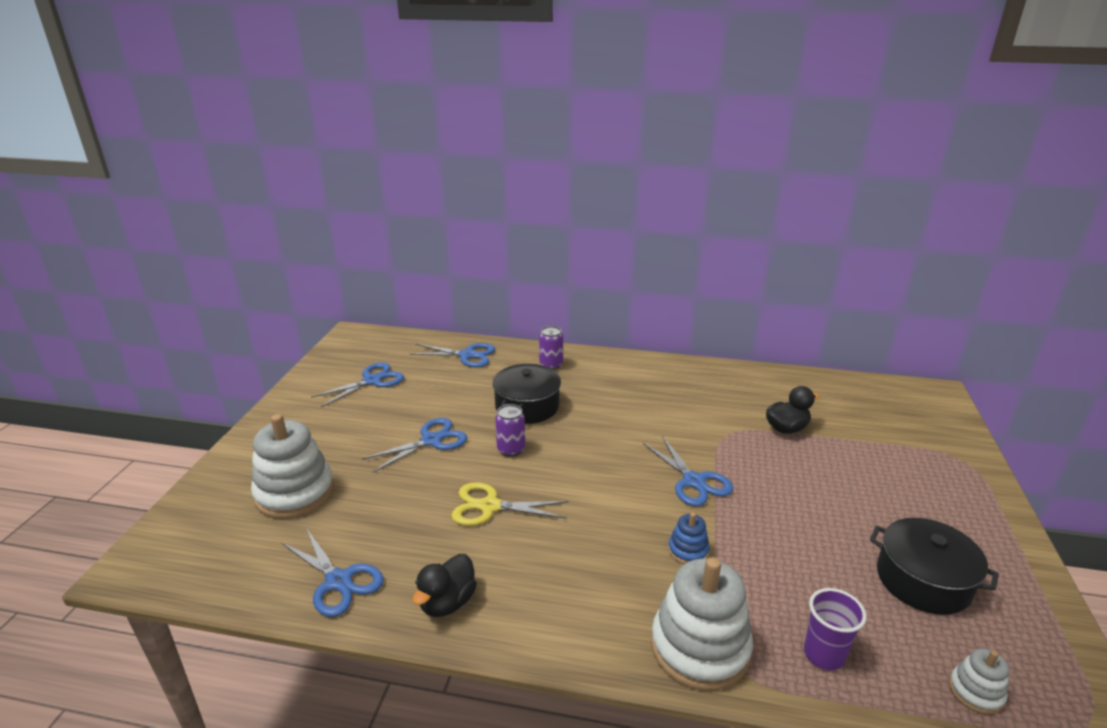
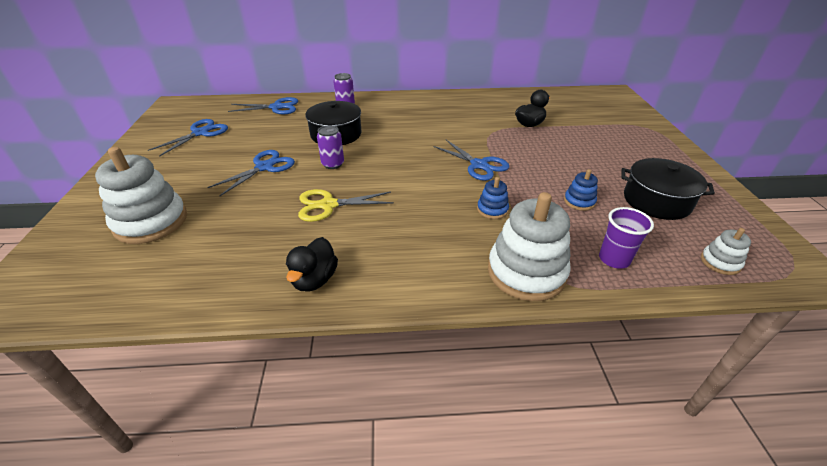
camera: 15 degrees left, 10 degrees up
blue scissors [281,528,384,617] -> none
none -> blue stacking toy [564,169,598,211]

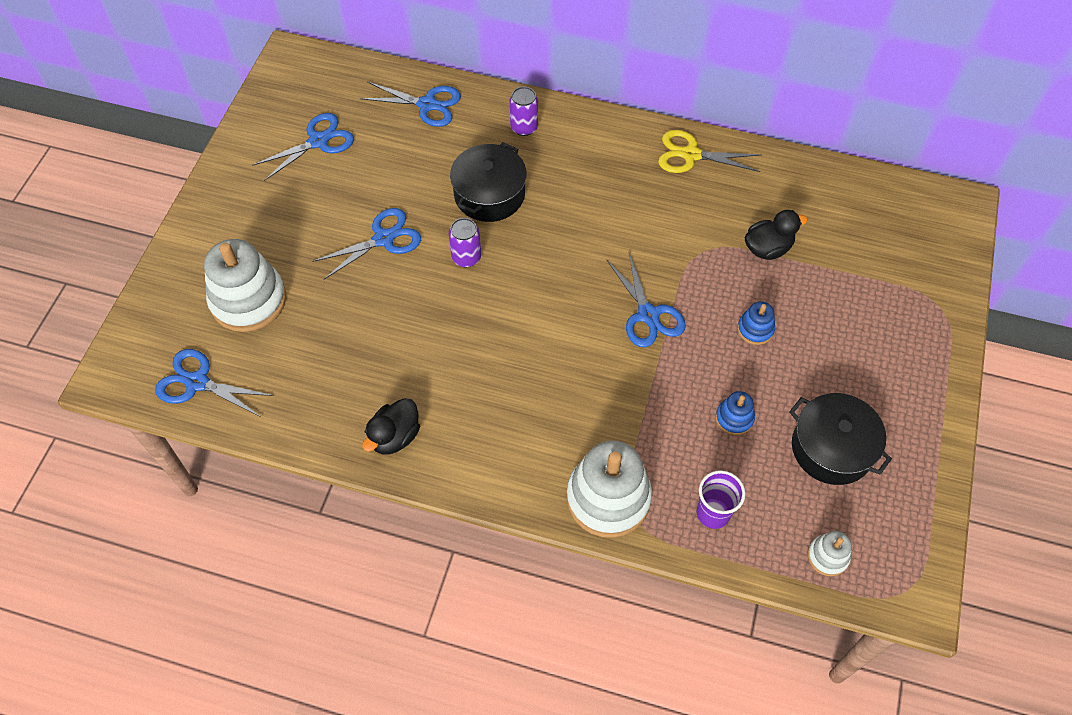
camera: 20 degrees right, 20 degrees up
yellow scissors [298,189,394,222] -> yellow scissors moved to [658,130,762,173]
blue stacking toy [477,177,509,219] -> blue stacking toy moved to [737,301,775,345]
none -> blue scissors [155,349,274,417]

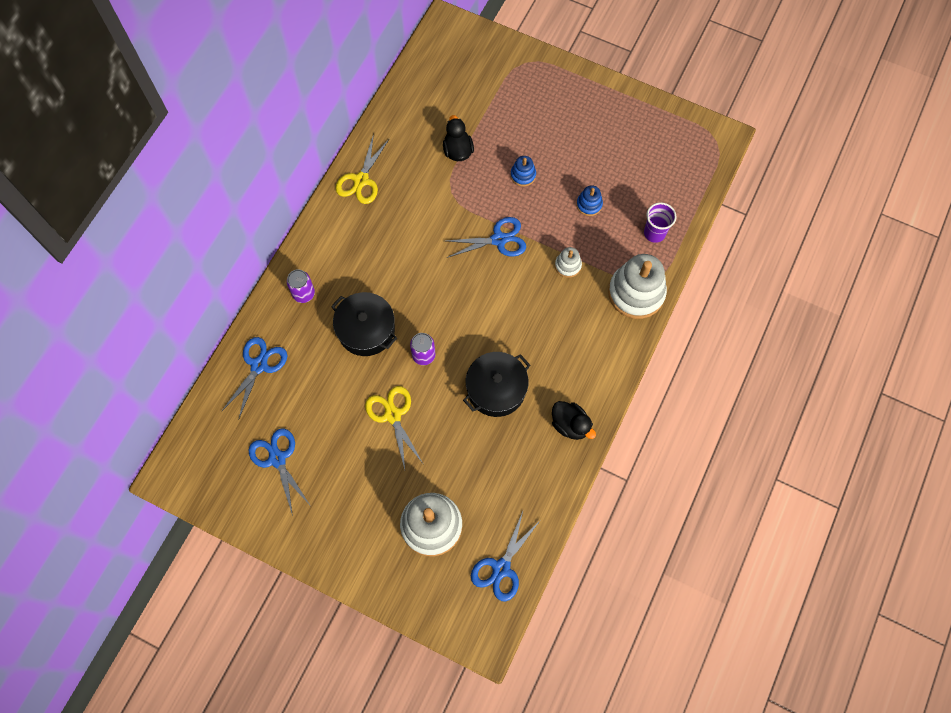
camera: 80 degrees left, 10 degrees up
blue scissors [312,208,421,279] -> yellow scissors [365,386,423,469]
black pot [789,393,892,485] -> black pot moved to [463,352,530,417]
white stacking toy [808,531,852,576] -> white stacking toy moved to [555,247,582,278]

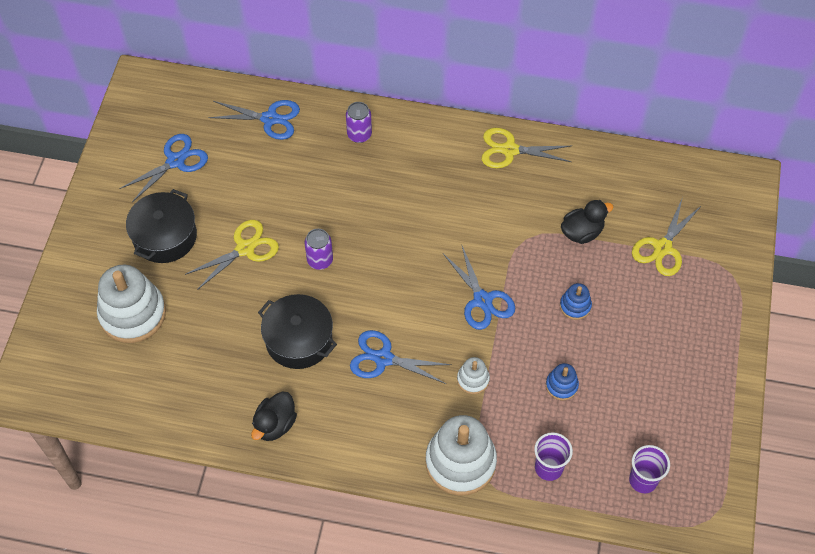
camera: 75 degrees right, 10 degrees down
black pot [331,292,397,356] -> black pot moved to [126,189,197,263]
blue scissors [471,512,540,602] -> blue scissors moved to [350,330,452,384]
none -> purple cup [629,445,670,493]
none -> yellow scissors [632,197,702,276]

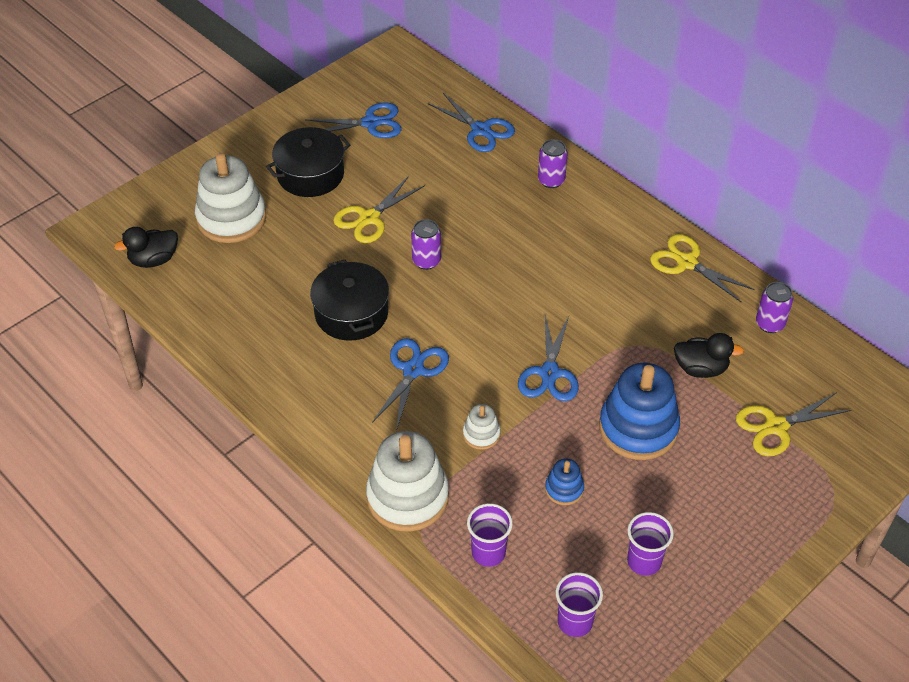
camera: 35 degrees right, 10 degrees down
yellow scissors [185,220,279,290] -> yellow scissors turned 135 degrees clockwise [333,176,425,243]
black duck [251,392,297,441] -> black duck moved to [114,227,178,268]
blue scissors [350,330,452,384] -> blue scissors turned 60 degrees clockwise [372,338,449,431]
blue stacking toy [560,283,592,320] -> blue stacking toy [599,363,680,460], size x2.11
none -> purple cup [627,512,674,576]
none -> purple can [756,282,793,333]

